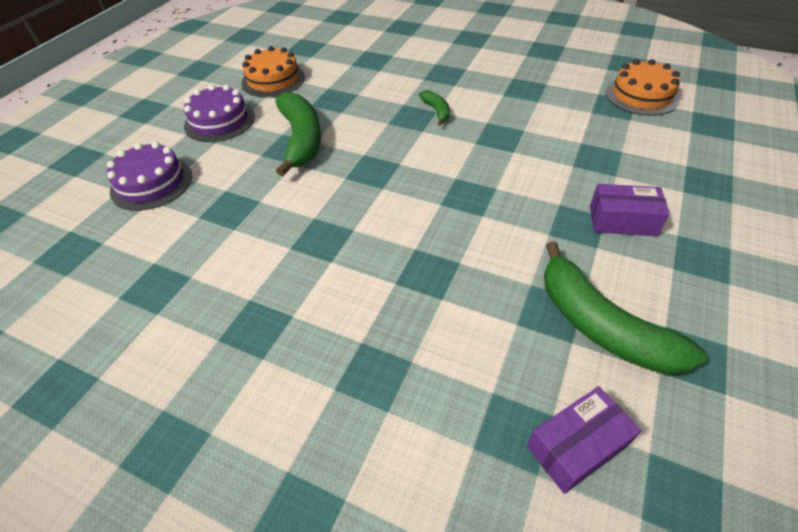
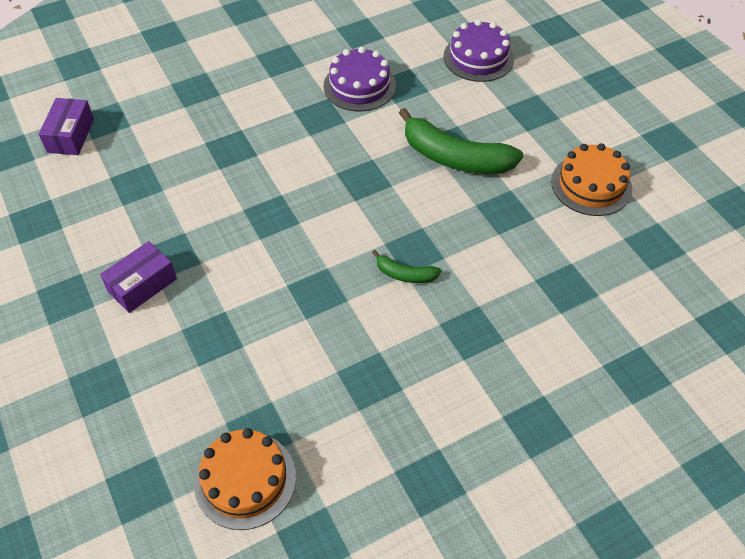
camera: 125 degrees right, 5 degrees up
purple cake [184,85,255,142] -> purple cake moved to [324,47,396,111]
green banana [544,242,708,375] -> none

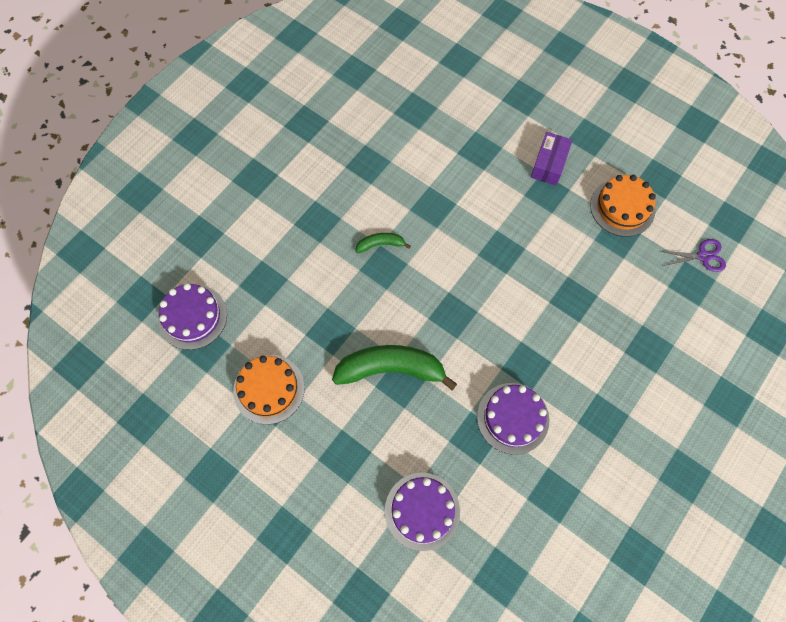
camera: 155 degrees right, 15 degrees up
purple box [39,98,94,155] -> purple scissors [660,239,726,272]
orange cake [194,428,296,530] -> orange cake moved to [590,175,656,237]
none -> purple cake [158,283,227,350]

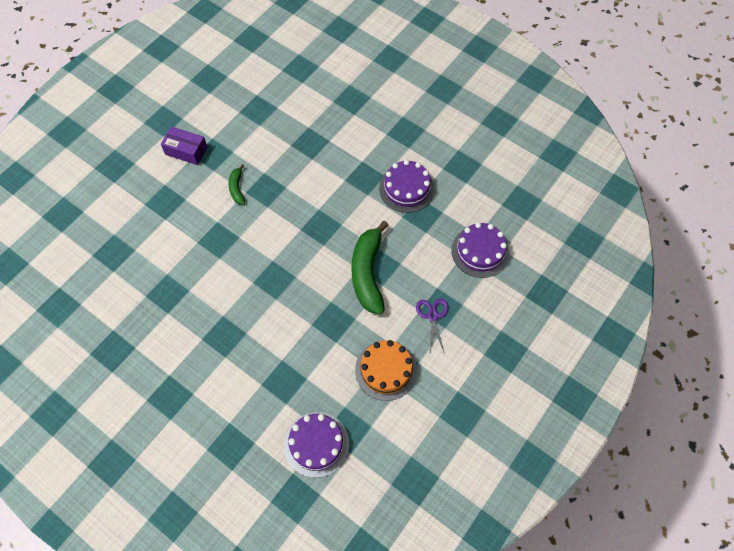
camera: 90 degrees left, 5 degrees down
green banana [355,233,411,253] -> green banana moved to [229,164,245,204]
orange cake [590,175,656,237] -> none
purple scissors [660,239,726,272] -> purple scissors moved to [416,299,449,353]

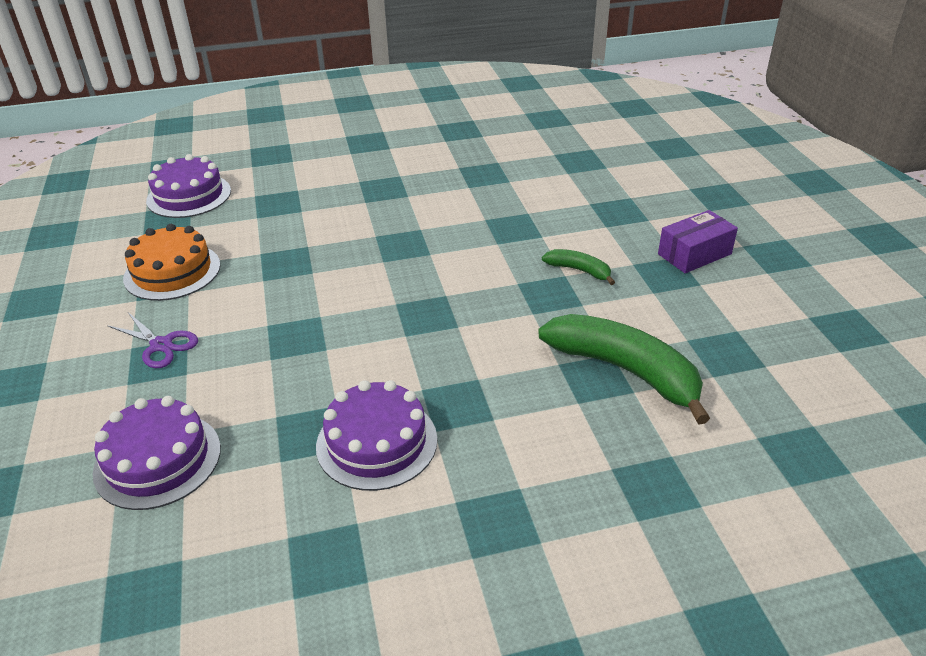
camera: 130 degrees right, 25 degrees down
green banana [351,221,388,314] -> green banana moved to [538,314,710,425]

